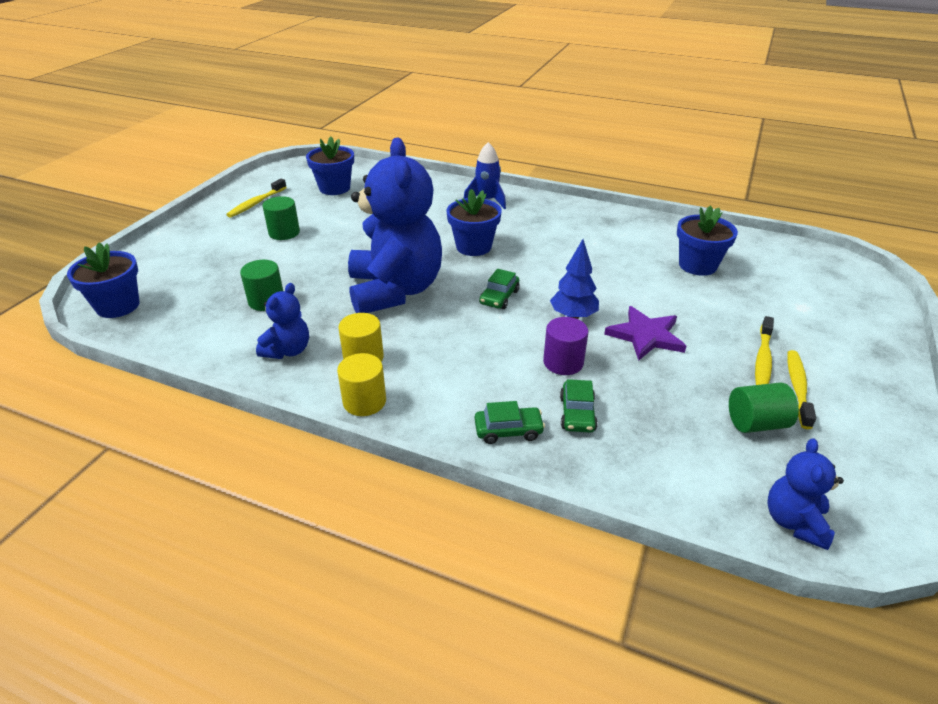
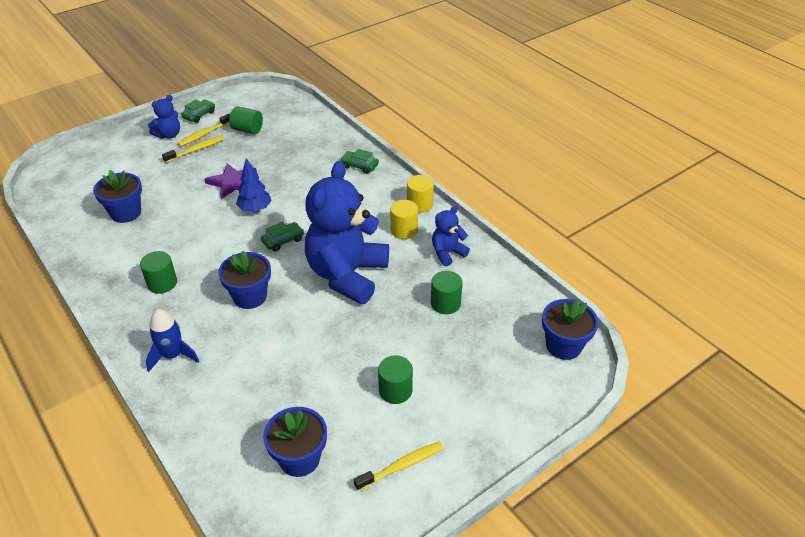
camera: 150 degrees left, 5 degrees up
purple cylinder [543,317,588,375] -> none
green car [560,379,598,433] -> green car moved to [182,99,215,123]
blue teddy bear [767,438,844,550] -> blue teddy bear moved to [148,95,180,139]
none -> green cylinder [140,251,177,294]

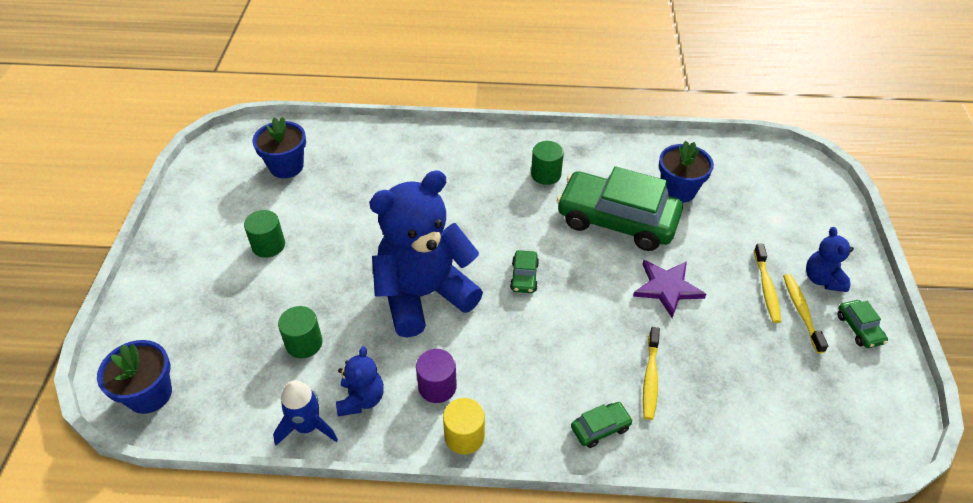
camera: 130 degrees right, 5 degrees up
blue rocket [146,309,199,372] -> blue rocket moved to [273,380,338,446]
blue flower pot [218,251,271,309] -> none
green cylinder [229,106,263,134] -> none
blue tree [236,158,272,212] -> none
blue teddy bear [305,161,389,304] -> blue teddy bear turned 90 degrees counterclockwise [369,170,483,337]
yellow toothbrush [354,441,443,491] -> yellow toothbrush moved to [643,327,660,420]
yellow cylinder [390,200,418,239] -> purple cylinder [416,349,457,403]
none -> green car [557,166,683,251]

